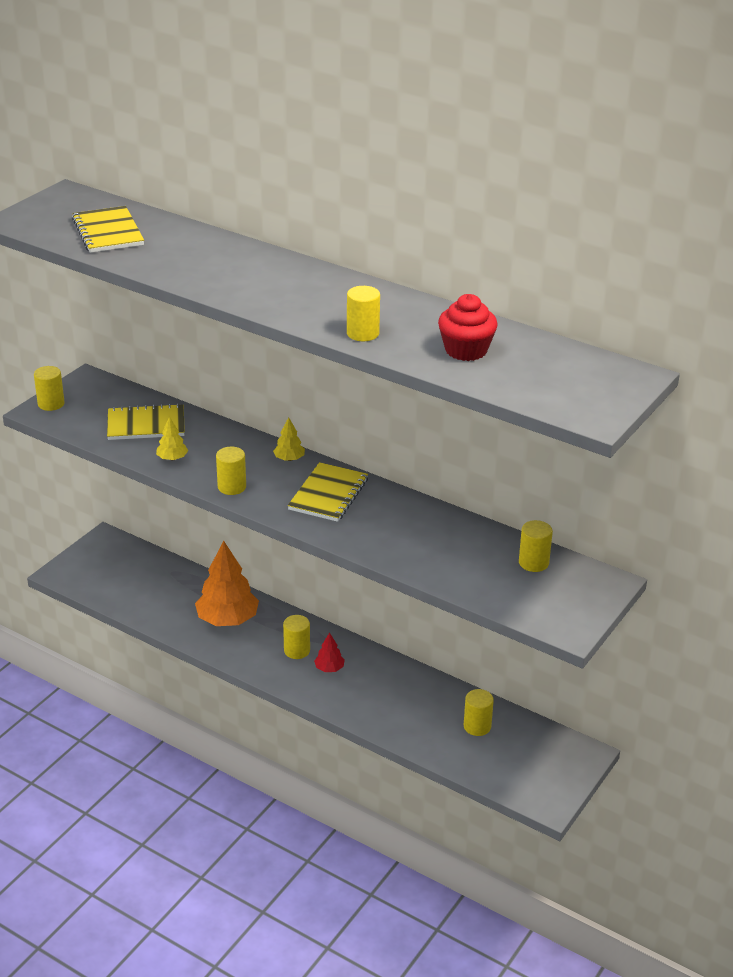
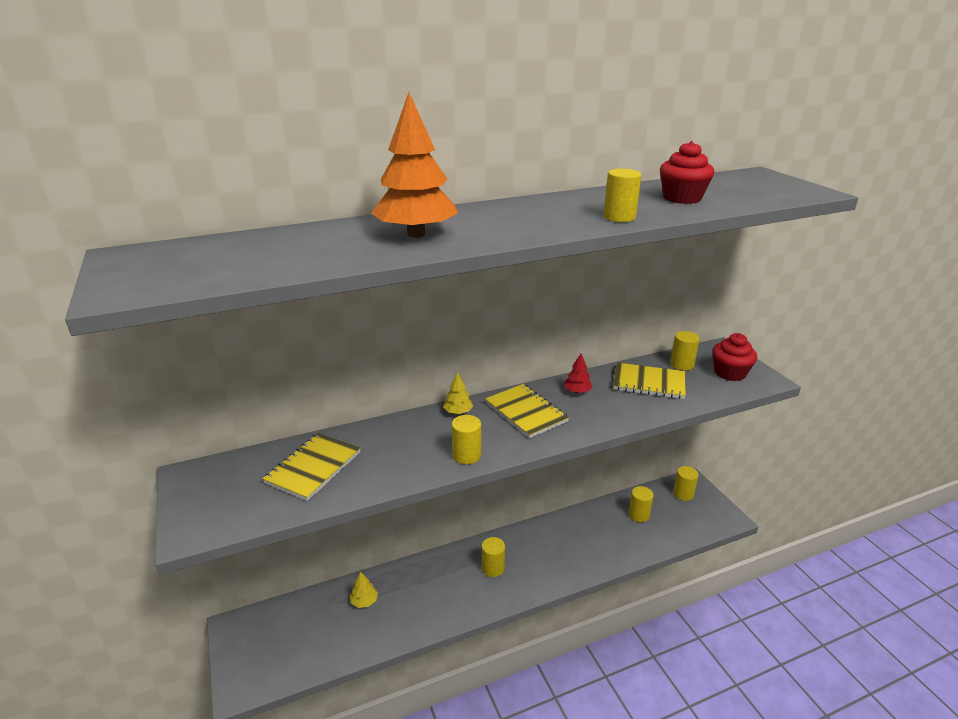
camera: 55 degrees left, 5 degrees down
yellow cylinder [34,366,65,411] -> yellow cylinder moved to [673,466,699,501]
yellow notebook [72,206,144,253] -> yellow notebook moved to [613,363,686,399]
yellow tree [156,416,188,461] -> yellow tree moved to [350,571,378,608]
orange tree [195,541,259,626] -> orange tree moved to [371,92,458,238]
red tree [314,632,345,672] -> red tree moved to [564,354,593,393]
none -> red cupcake [712,333,757,381]

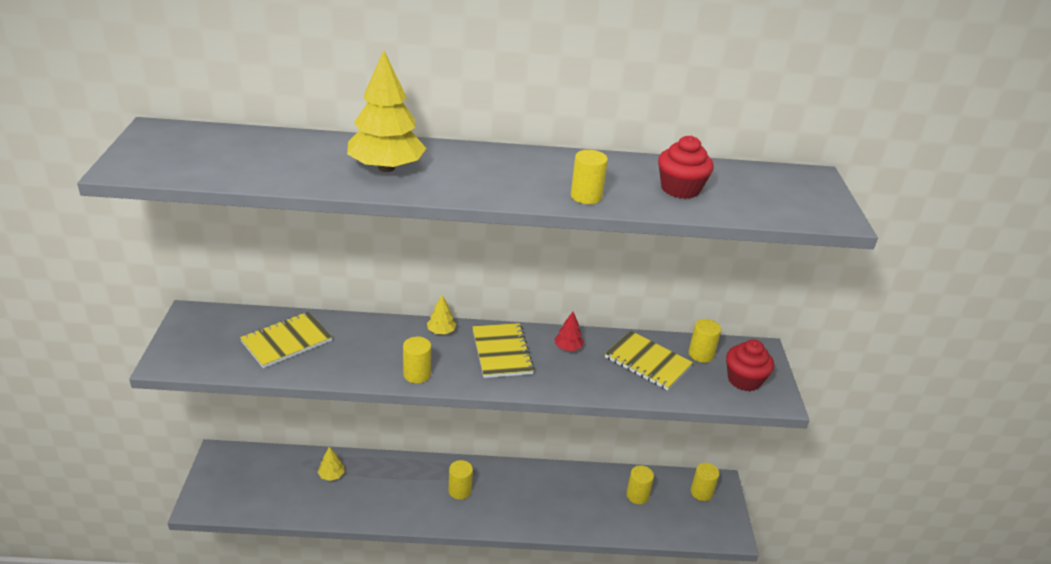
camera: 20 degrees right, 5 degrees up
orange tree [371,92,458,238] -> yellow tree [347,50,426,172]

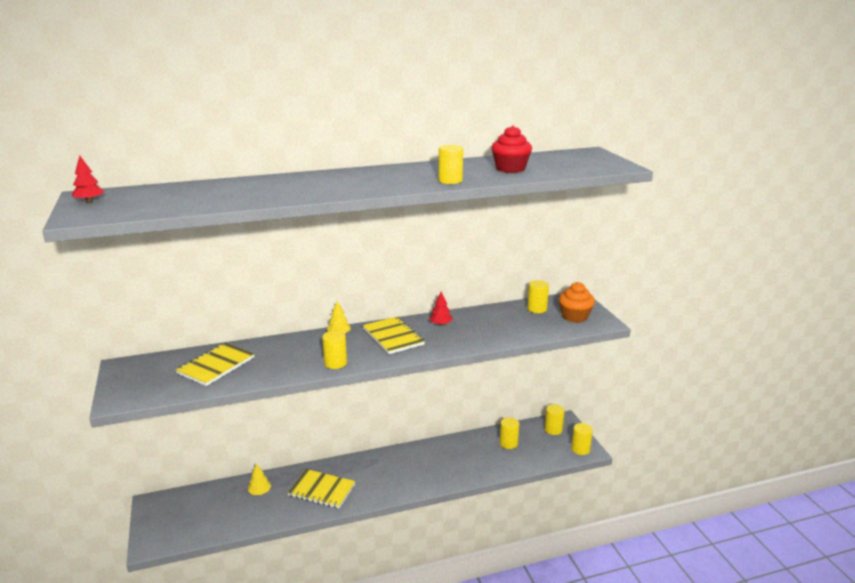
camera: 15 degrees left, 10 degrees down
yellow tree [347,50,426,172] -> none
yellow cylinder [449,460,473,499] -> yellow cylinder moved to [571,423,593,455]
yellow notebook [605,331,693,391] -> yellow notebook moved to [288,469,355,508]
red cupcake [726,339,774,391] -> orange cupcake [559,282,595,323]
none -> red tree [72,155,104,203]

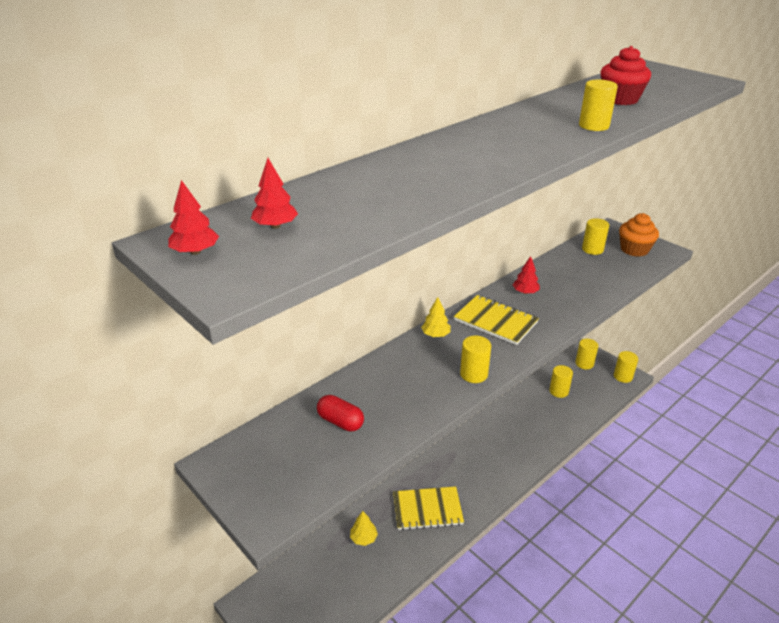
camera: 25 degrees left, 10 degrees up
yellow notebook [176,342,254,386] -> red capsule [317,395,364,431]
none -> red tree [251,158,298,229]

